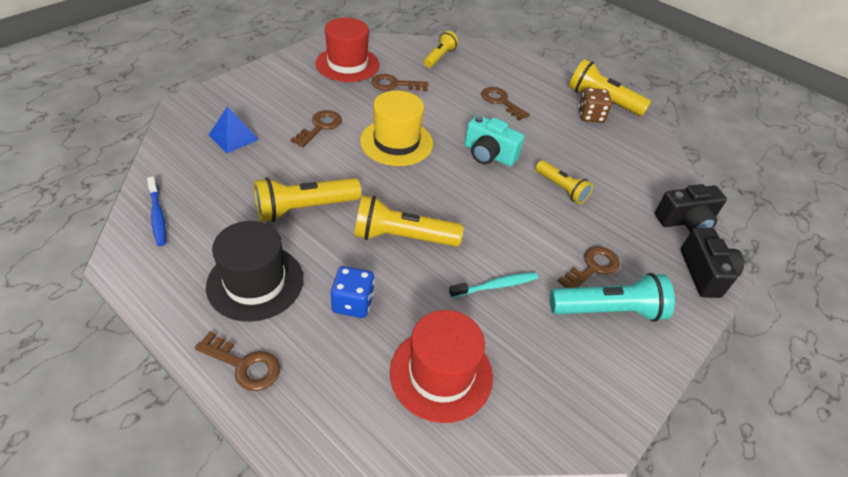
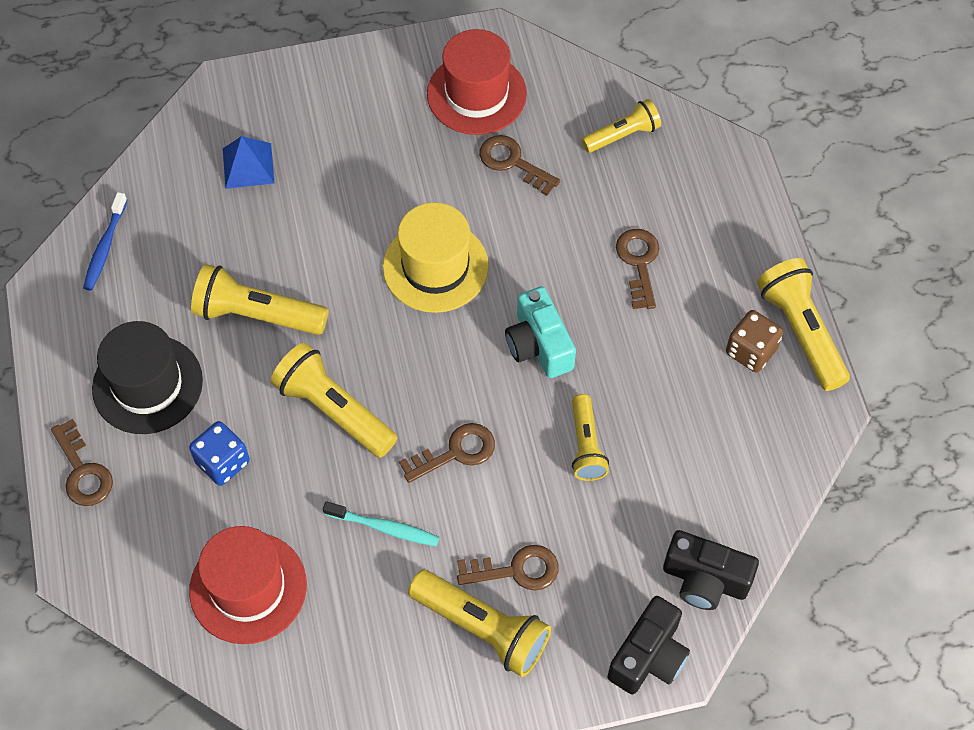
camera: 40 degrees right, 15 degrees up
brown key [290,110,342,147] -> brown key moved to [399,423,495,483]
turquoise flashlight [550,273,675,322] -> yellow flashlight [408,570,551,677]

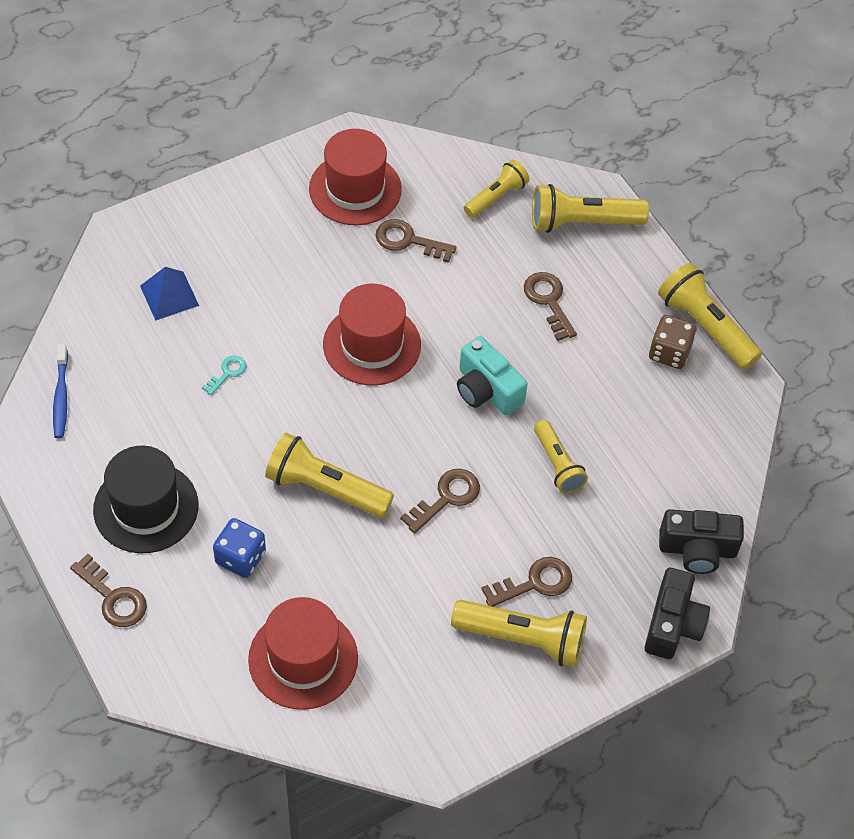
camera: 20 degrees left, 5 degrees down
yellow flashlight [191,264,328,335] -> yellow flashlight moved to [532,184,649,233]
turquoise toothbrush [323,501,439,546] -> none
yellow hat [383,202,489,313] -> red hat [323,284,421,385]
none -> turquoise key [202,356,246,395]

